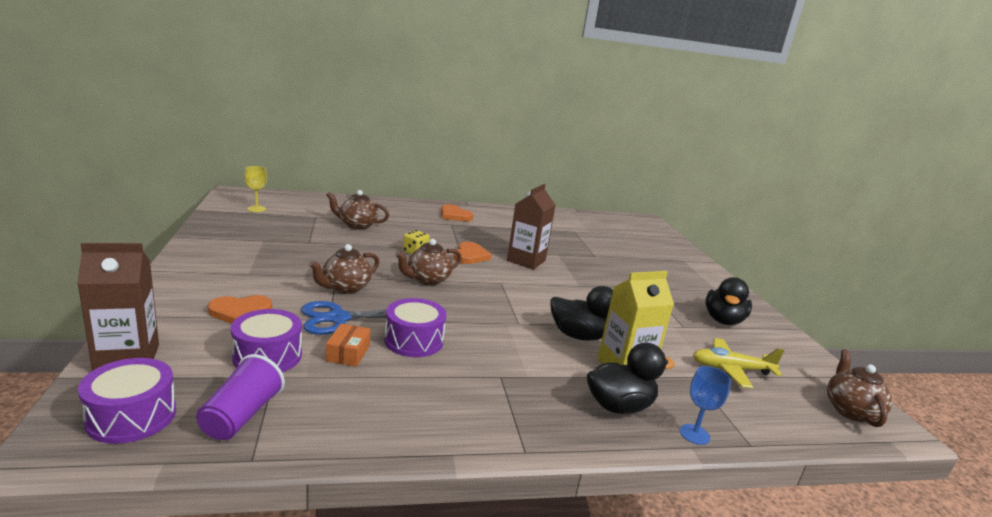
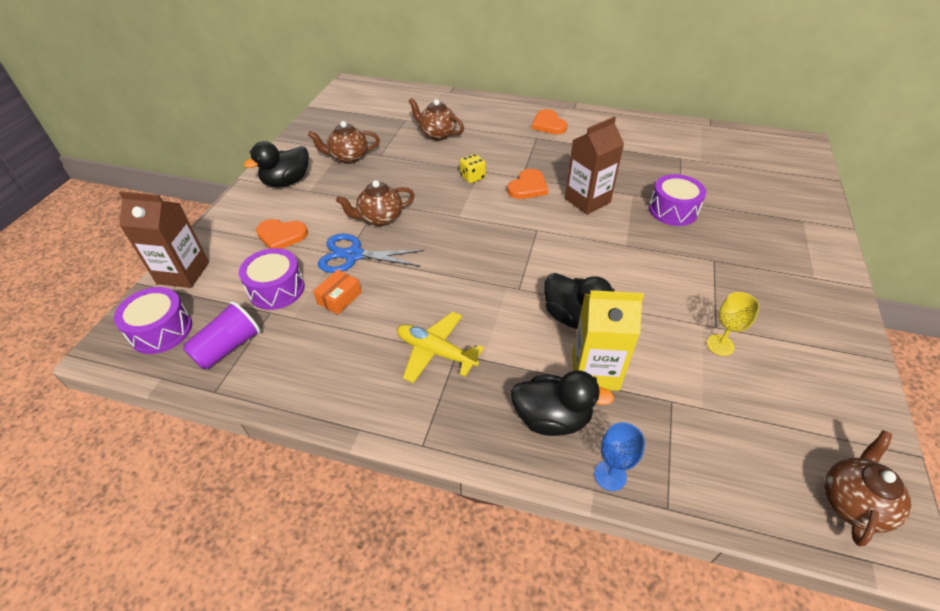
camera: 30 degrees right, 25 degrees up
yellow goblet [244,166,267,212] -> yellow goblet moved to [707,292,760,356]
purple drum [384,298,447,357] -> purple drum moved to [649,174,706,226]
brown teapot [395,239,462,285] -> brown teapot moved to [308,121,380,164]
yellow plane [693,338,785,389] -> yellow plane moved to [397,312,484,383]
black duck [705,277,752,325] -> black duck moved to [244,141,309,187]

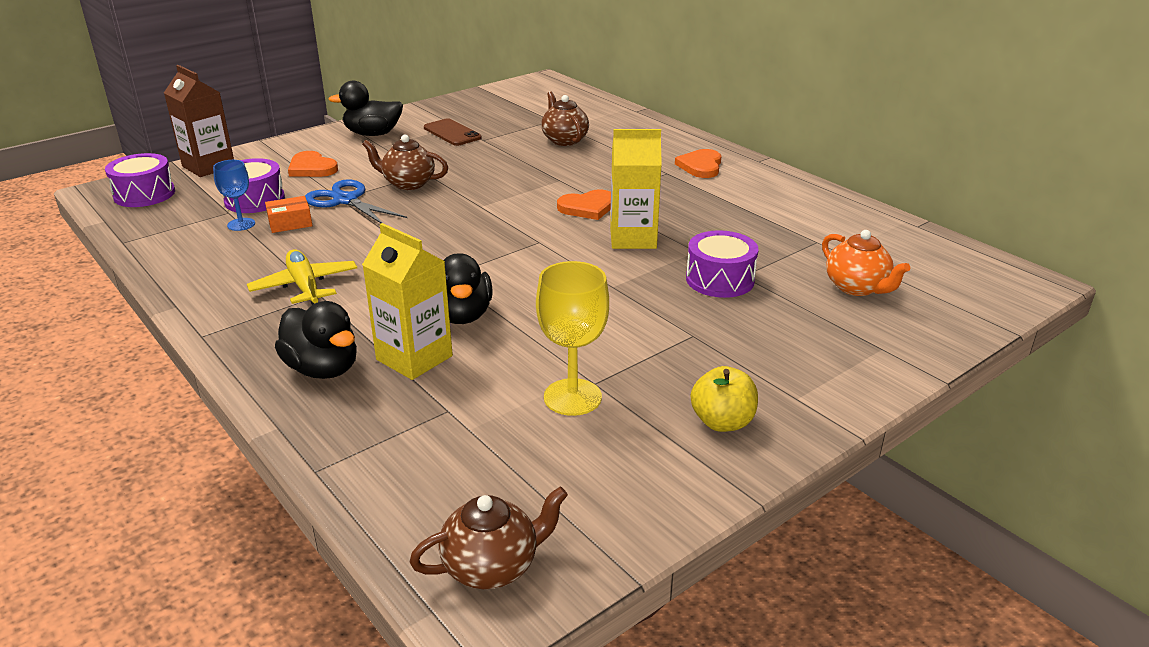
camera: 35 degrees right, 15 degrees down
purple cup [183,301,261,369] -> none
brown teapot [308,121,380,164] -> brown phone [424,118,482,146]
yellow dice [460,154,486,183] -> none
brown carton [565,117,624,215] -> yellow carton [610,129,662,249]
blue goblet [594,422,645,491] -> blue goblet moved to [213,160,255,231]
yellow goblet [707,292,760,356] -> yellow goblet [536,261,609,416], size x1.62
none -> yellow apple [691,366,758,432]
none -> orange teapot [822,230,910,296]

